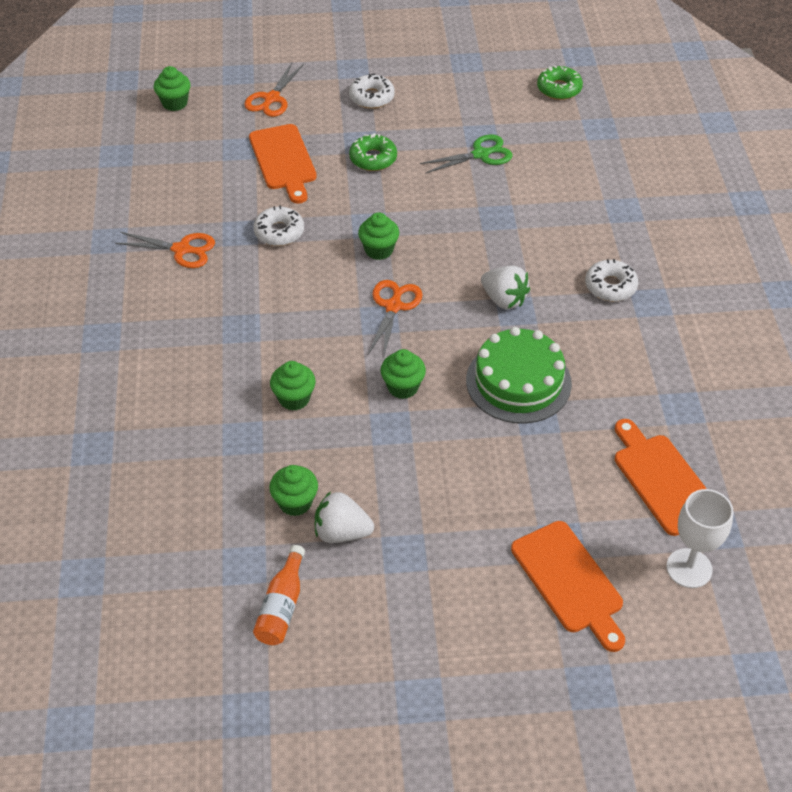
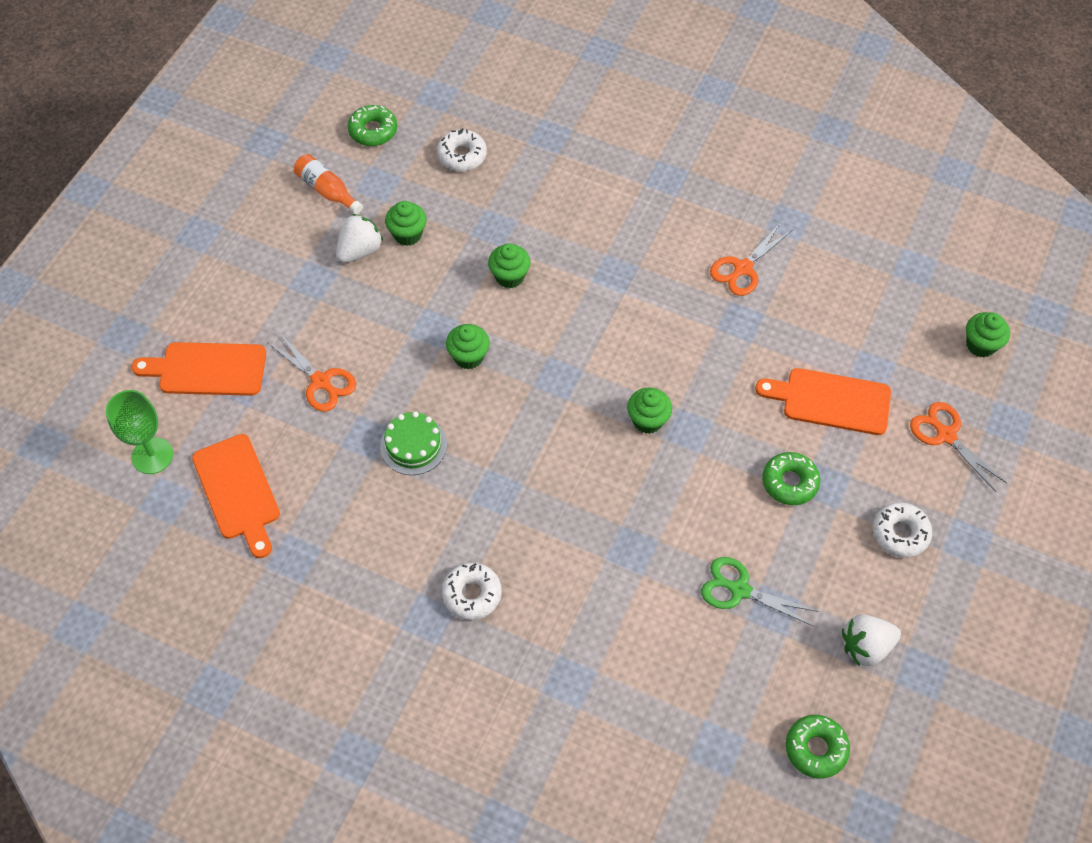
camera: 120 degrees right, 10 degrees up
white donut [253,206,304,246] -> white donut moved to [437,128,487,171]
orange scissors [368,280,423,359] -> orange scissors moved to [268,334,356,412]
green scissors [420,135,513,174] -> green scissors turned 105 degrees clockwise [701,557,819,626]
green cake [466,327,572,424] -> green cake [380,411,447,475], size x0.63
white strawberry [481,265,530,309] -> white strawberry moved to [842,615,901,666]
orange cutting board [615,419,707,536] -> orange cutting board turned 60 degrees clockwise [192,434,280,558]
white goblet [666,489,733,588] -> green goblet [106,390,173,474]
none -> green donut [348,105,397,146]

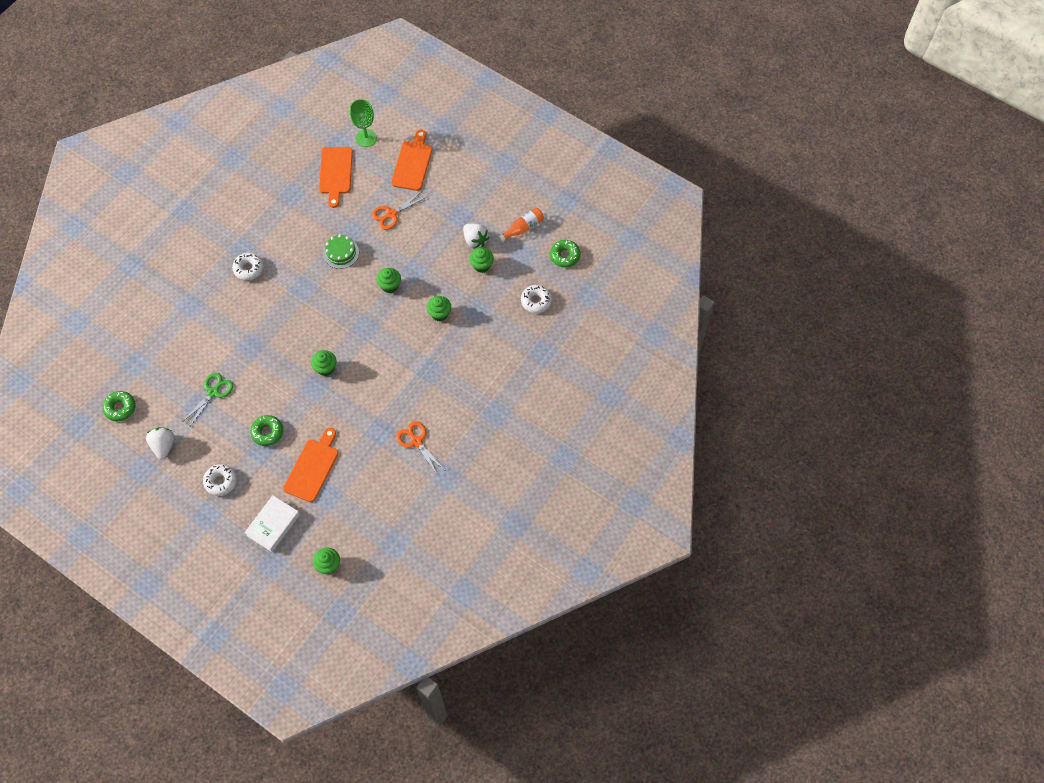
camera: 100 degrees right, 5 degrees up
orange cutting board [192,434,280,558] -> orange cutting board turned 75 degrees counterclockwise [319,147,353,208]
orange scissors [910,402,1007,492] -> white book [244,495,300,552]

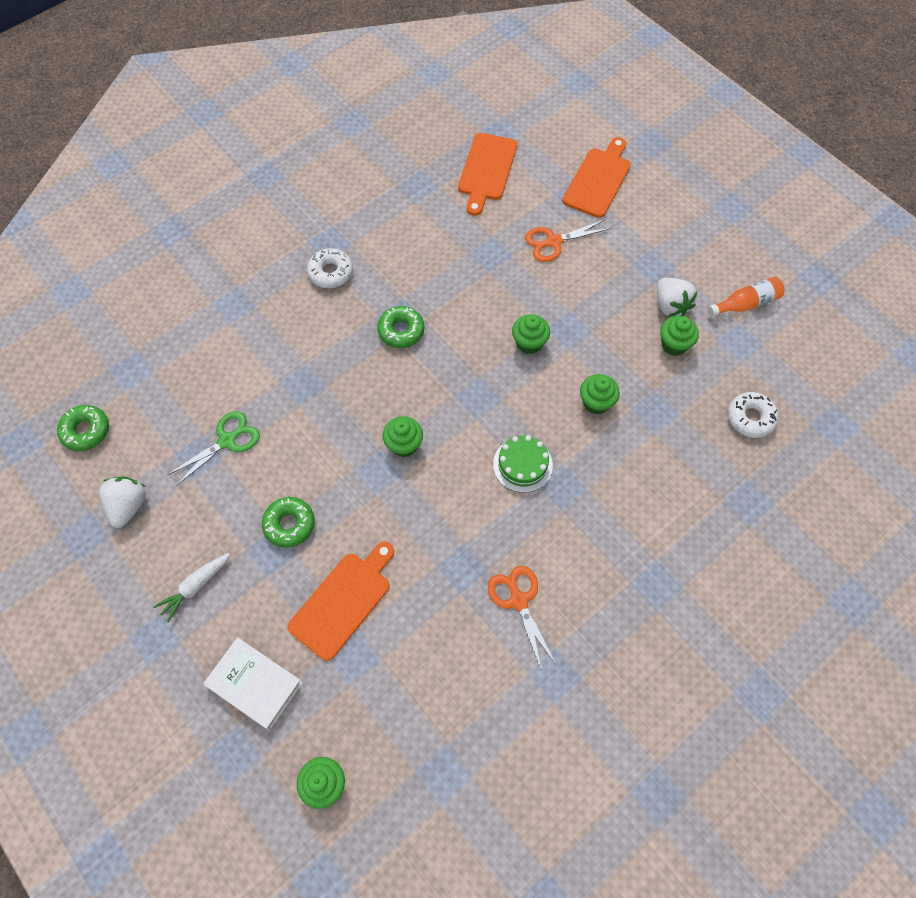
camera: 15 degrees right, 0 degrees up
white donut [203,464,237,496] -> white carrot [153,553,230,623]
white book [244,495,300,552] -> white book turned 75 degrees clockwise [203,637,303,730]
green cake [323,234,359,269] -> green cake moved to [493,435,553,493]
green goblet [350,99,377,147] -> none
green donut [550,240,580,267] -> green donut moved to [377,306,424,348]

